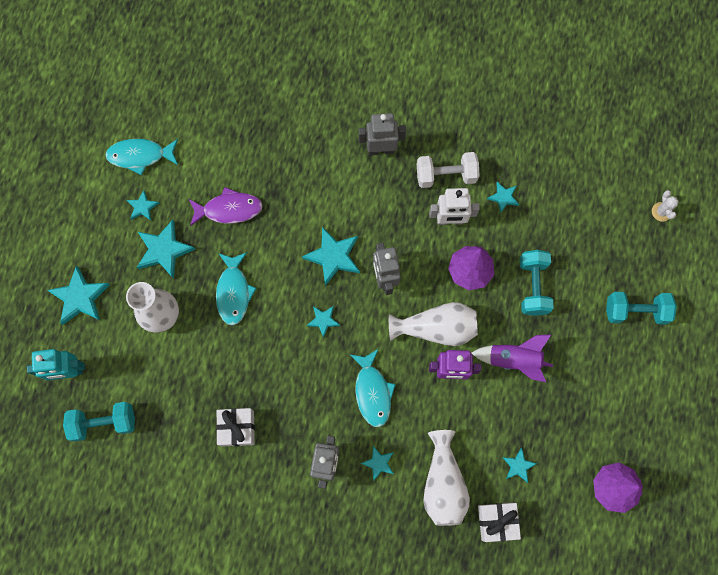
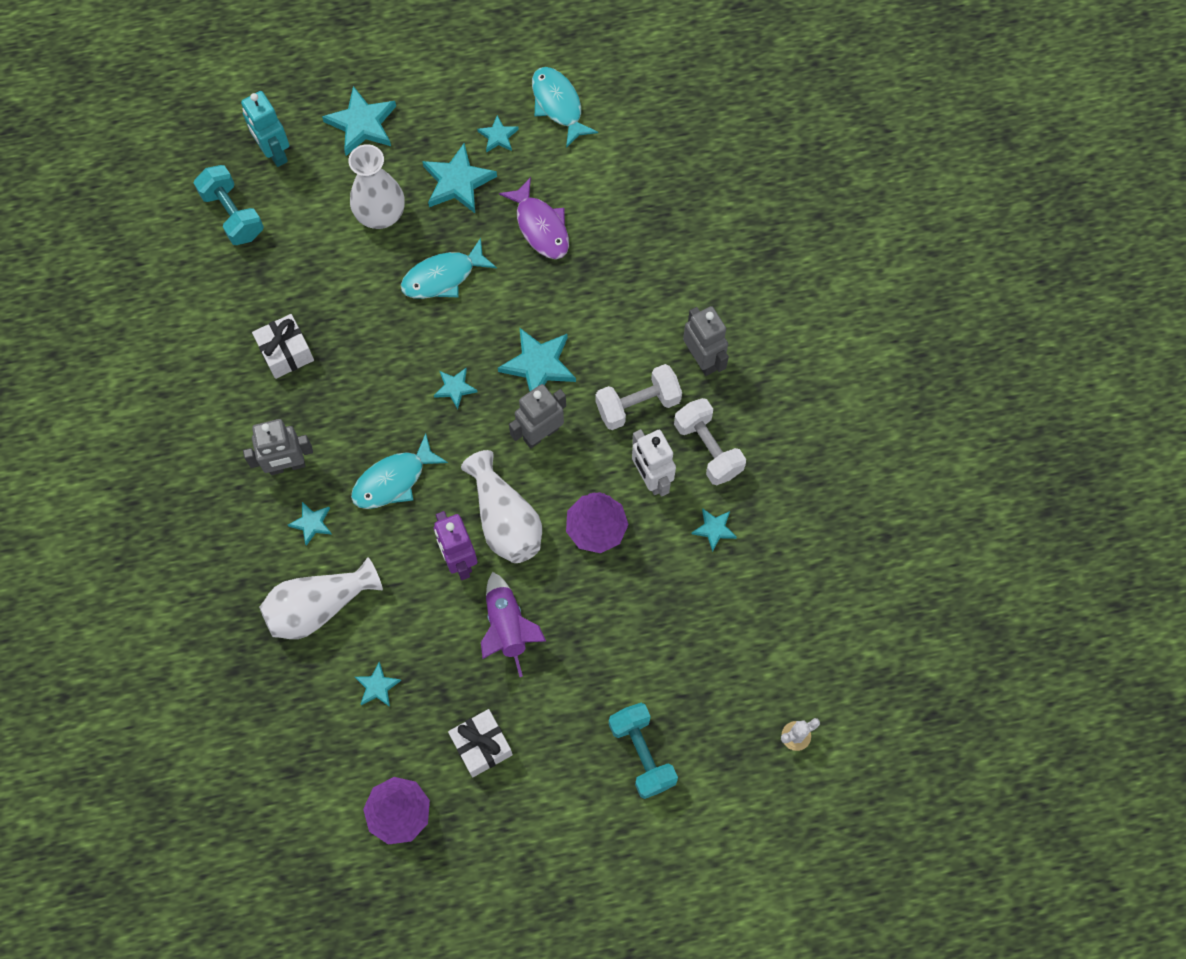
camera: 65 degrees right, 5 degrees down
white gift [478,503,521,542] -> white gift moved to [448,709,513,777]
turquoise dumbbell [519,250,554,316] -> none
none -> white dumbbell [596,364,682,430]

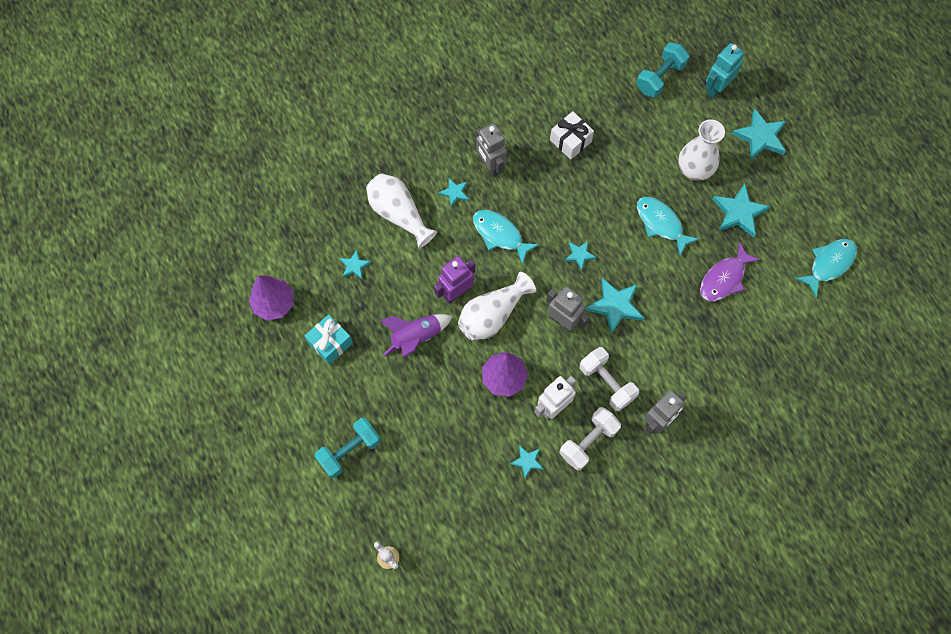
camera: 75 degrees right, 0 degrees up
white gift [448,709,513,777] -> turquoise gift [305,314,353,364]
turquoise star [477,115,519,153] -> none

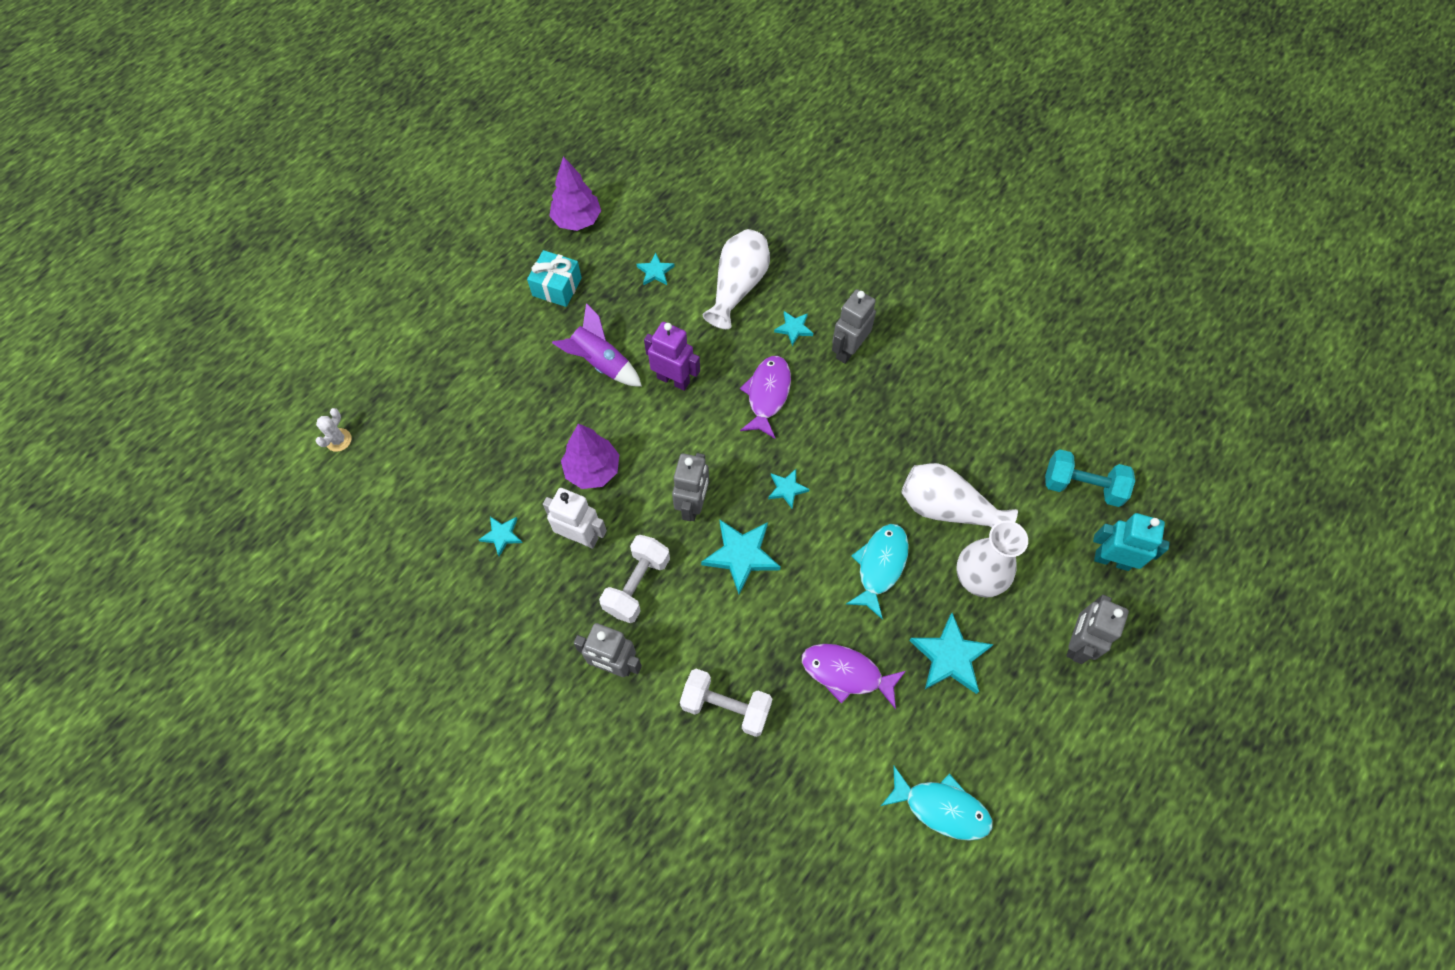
camera: 65 degrees right, 5 degrees down
turquoise dumbbell [314,418,381,478] -> none
white vase [458,272,536,340] -> white vase moved to [901,463,1018,528]
turquoise fish [473,210,540,265] -> purple fish [740,356,791,438]
white gift [550,111,594,160] -> none
white dumbbell [560,407,621,471] -> white dumbbell moved to [680,669,772,737]
turquoise star [732,108,786,160] -> grey robot [1066,595,1129,664]

